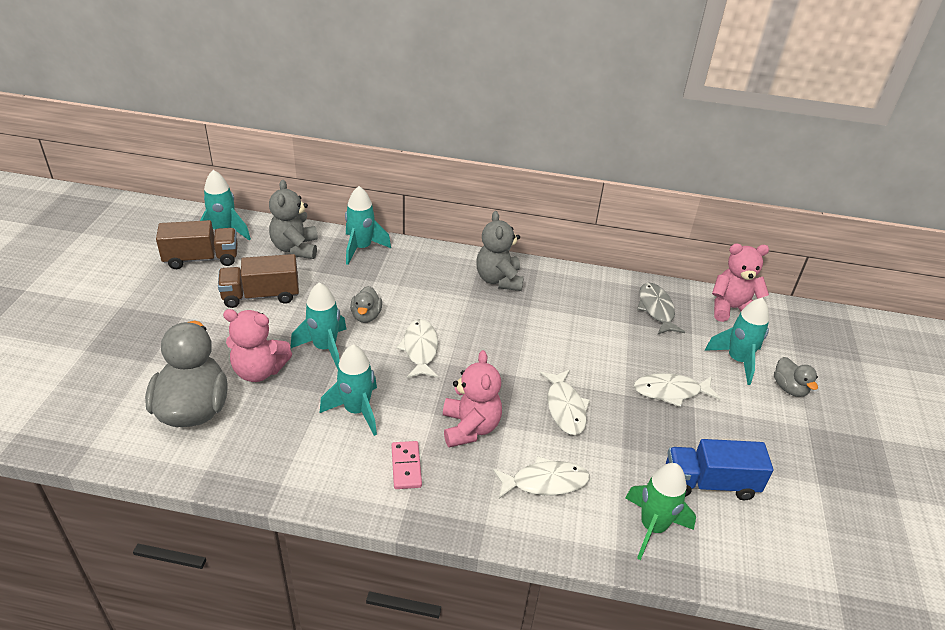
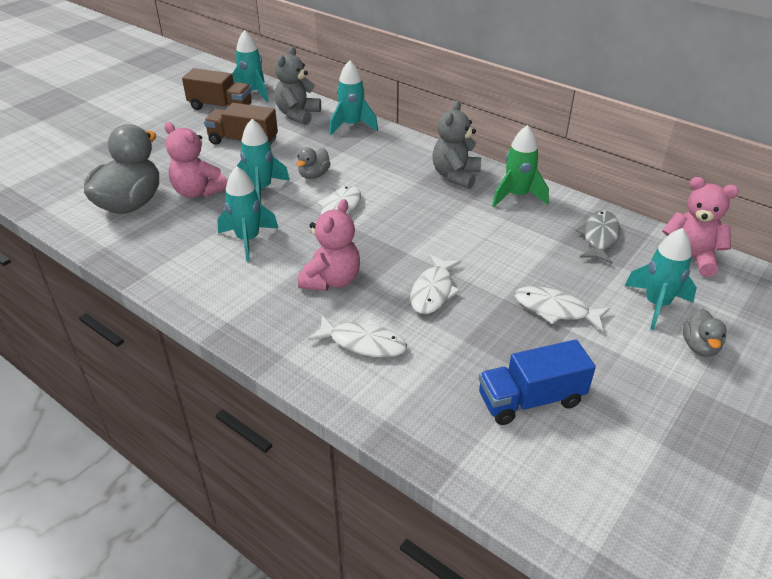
camera: 30 degrees right, 0 degrees up
pink domino [391,441,422,489] -> none
green rocket [625,463,696,560] -> green rocket moved to [492,125,549,207]
blue truck [666,439,773,500] -> blue truck turned 45 degrees counterclockwise [479,339,596,425]

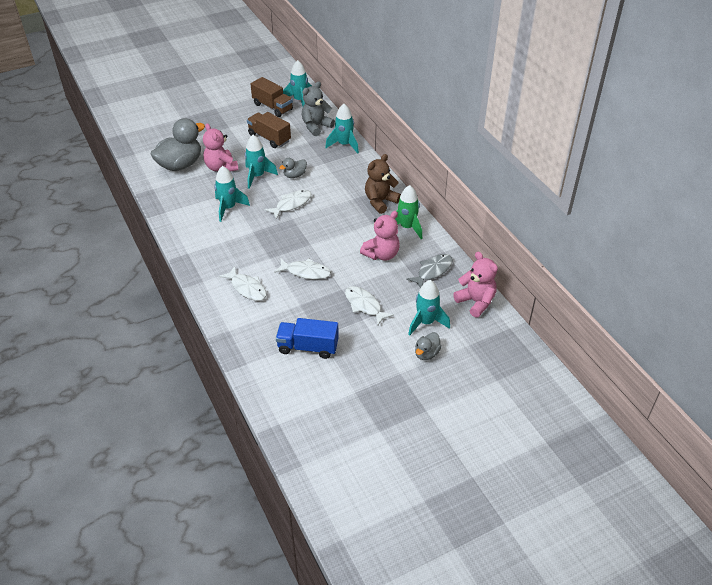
camera: 25 degrees right, 5 degrees up
pink teddy bear [298,199,360,291] -> pink teddy bear moved to [360,211,400,261]
white fish [410,255,461,314] -> white fish turned 120 degrees counterclockwise [274,258,331,279]
grey teddy bear [432,101,481,189] -> brown teddy bear [365,154,401,214]

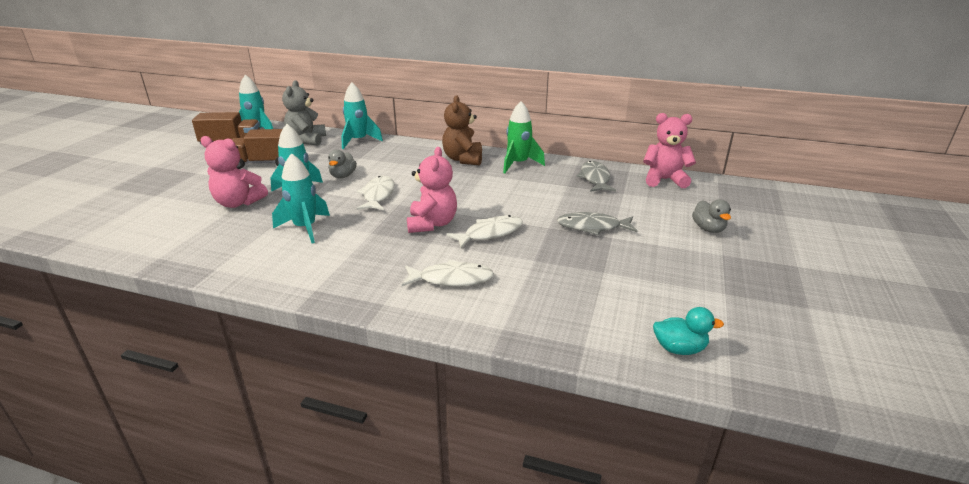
camera: 45 degrees left, 15 degrees down
grey duck [151,118,205,171] -> none
blue truck [276,318,339,359] -> none
white fish [345,286,394,326] -> grey fish [557,212,637,235]
pink teddy bear [360,211,400,261] -> pink teddy bear moved to [407,147,457,233]
turquoise rocket [408,280,450,336] -> none
none -> turquoise duck [653,307,724,355]

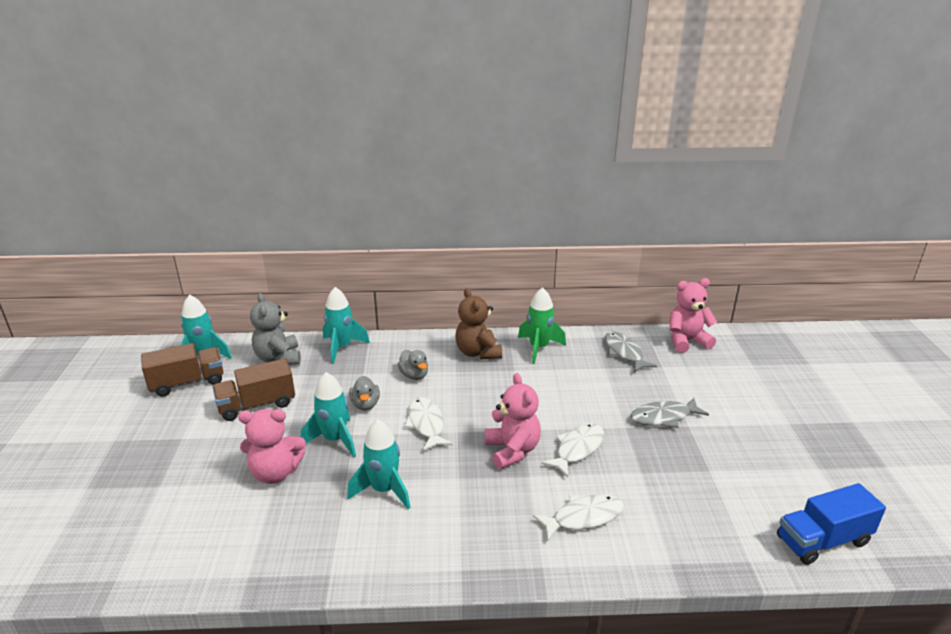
camera: 20 degrees left, 0 degrees up
turquoise duck [653,307,724,355] -> blue truck [777,483,886,565]
grey duck [692,199,731,233] -> grey duck moved to [397,350,428,380]

